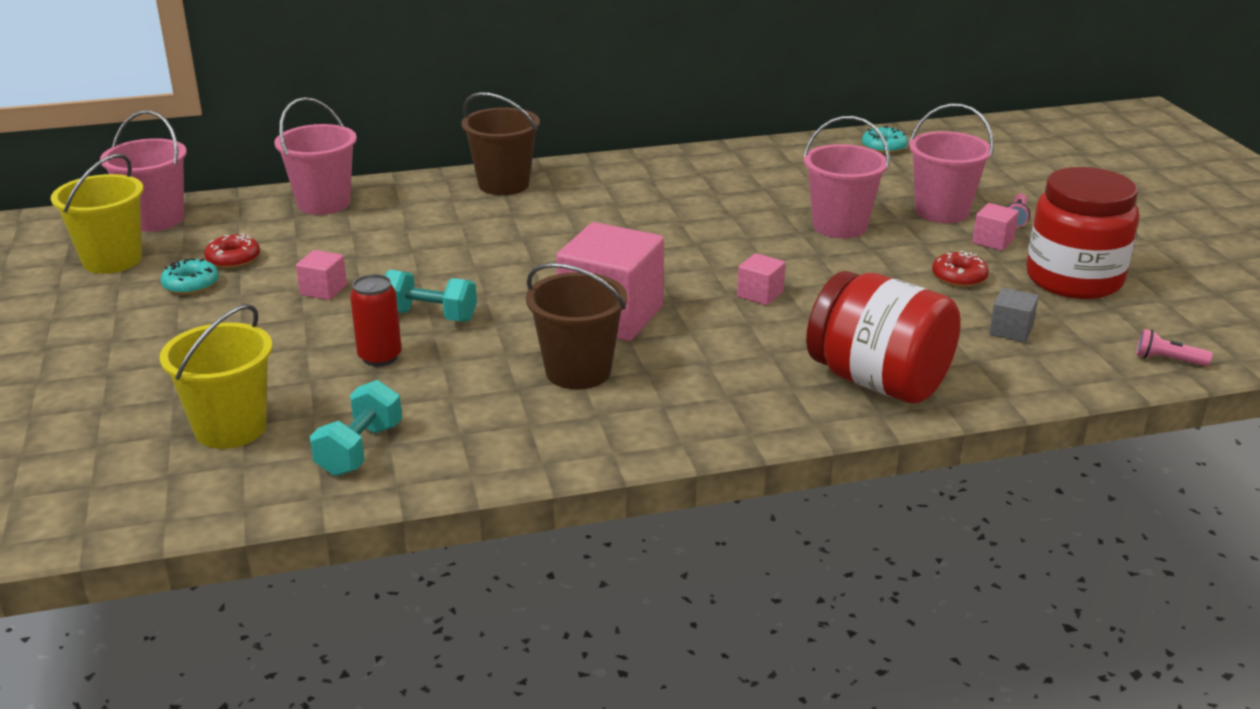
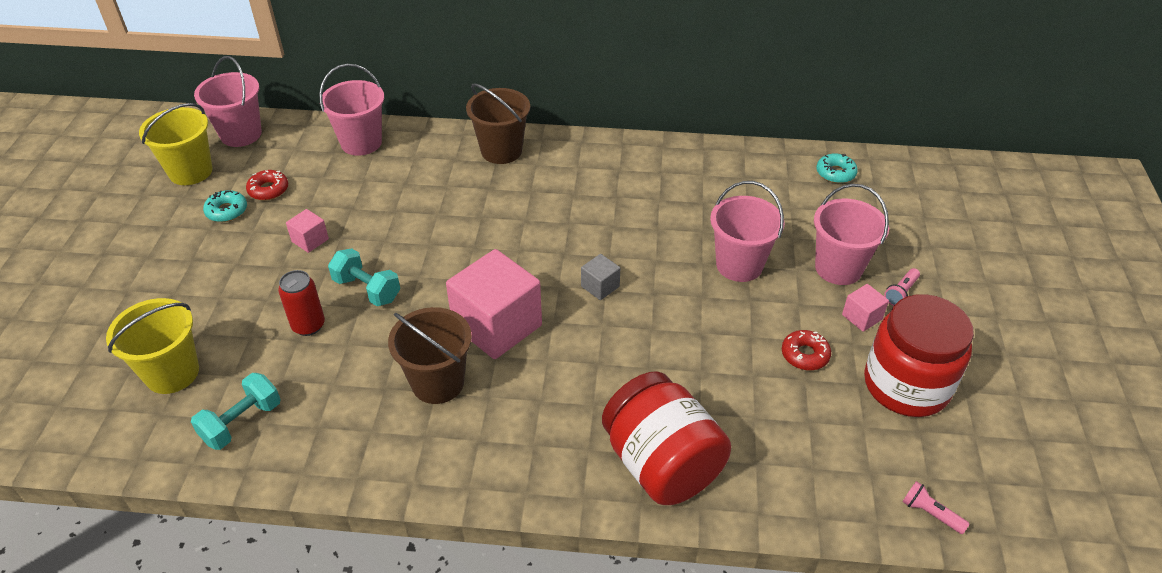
camera: 20 degrees right, 15 degrees up
pink cube [737,253,785,305] -> none
grey cube [989,288,1038,342] -> grey cube moved to [581,254,620,300]

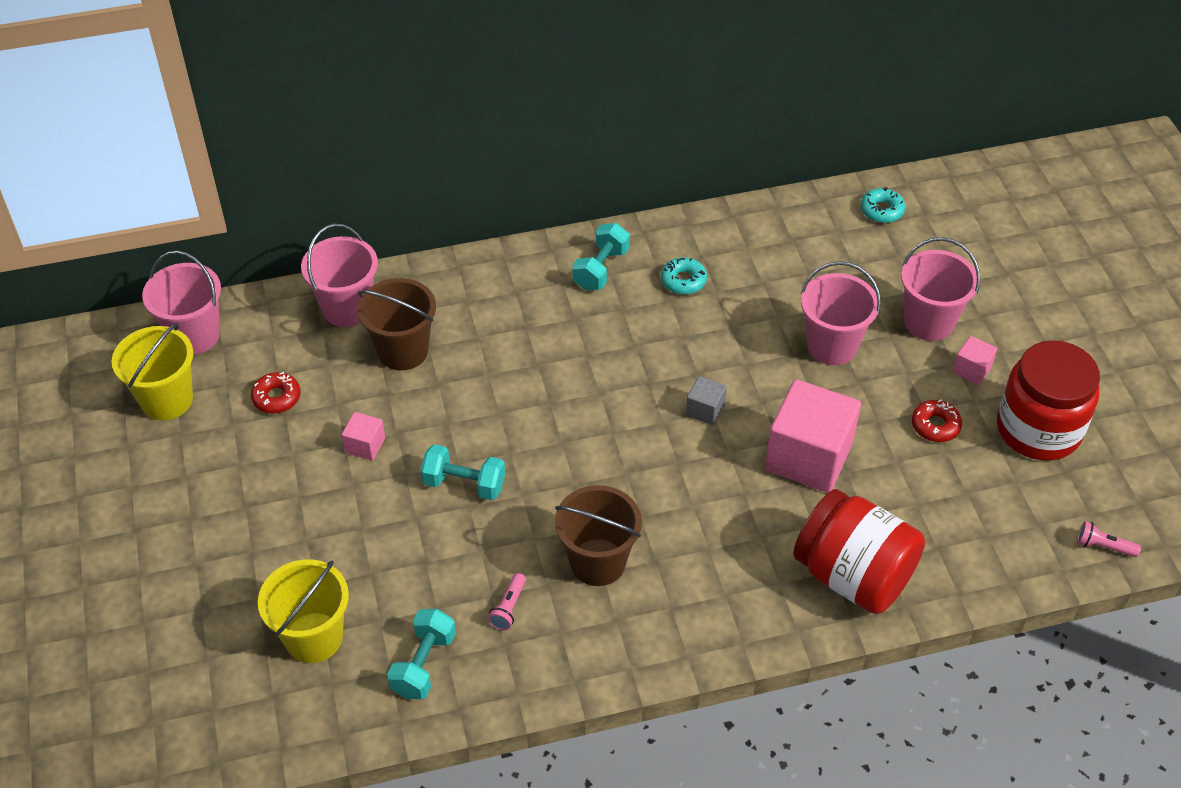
camera: 20 degrees left, 5 degrees up
turquoise donut [203,190,247,222] -> turquoise donut moved to [661,257,707,295]
red can [278,270,325,336] -> none
pink cube [446,249,542,359] -> pink cube moved to [765,379,861,493]
brown bucket [466,83,530,164] -> brown bucket moved to [358,278,436,371]
pink flashlight [884,268,920,306] -> pink flashlight moved to [487,573,526,630]
none -> turquoise dumbbell [572,223,630,291]

